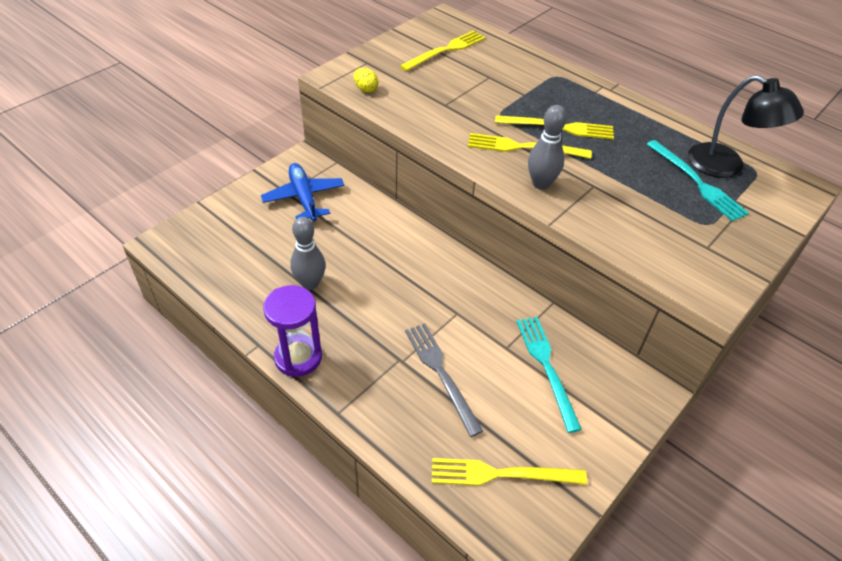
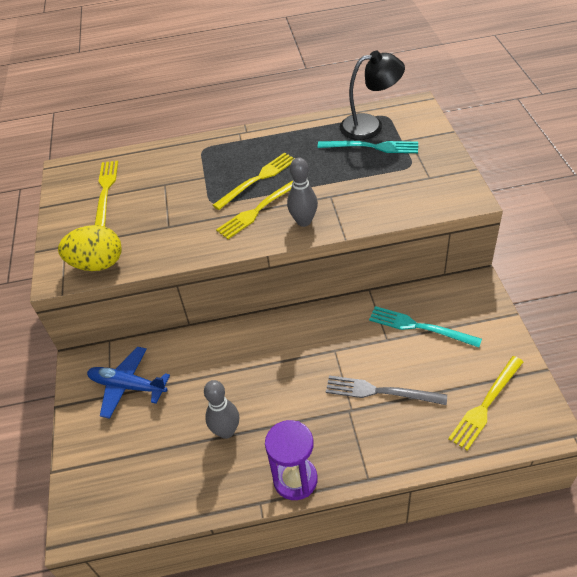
camera: 45 degrees left, 0 degrees up
yellow egg [354,68,378,92] -> yellow egg [58,225,121,271], size x2.09

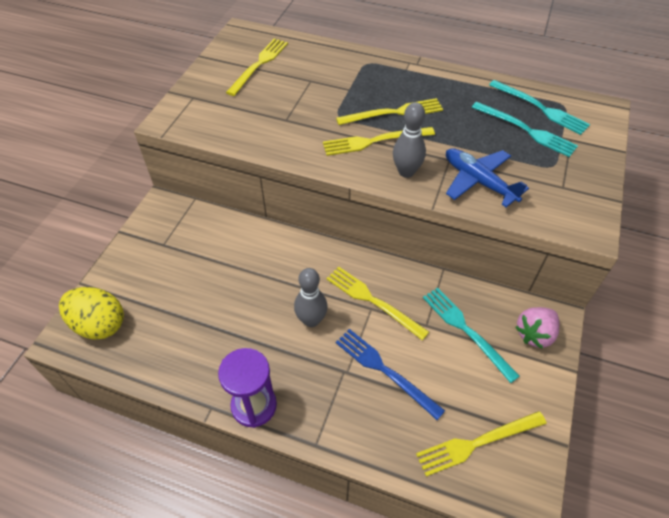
camera: 25 degrees right, 5 degrees up
yellow egg [58,225,121,271] -> yellow egg moved to [59,287,124,340]
blue plane [87,347,170,419] -> blue plane moved to [446,148,529,207]
grey bowling pin [204,380,239,439] -> grey bowling pin moved to [294,268,328,327]
grey fork [326,375,447,405] -> blue fork [336,329,445,420]
black lamp [340,51,405,140] -> turquoise fork [489,80,590,135]
none -> yellow fork [326,267,429,340]
none -> pink strawberry [516,307,559,349]

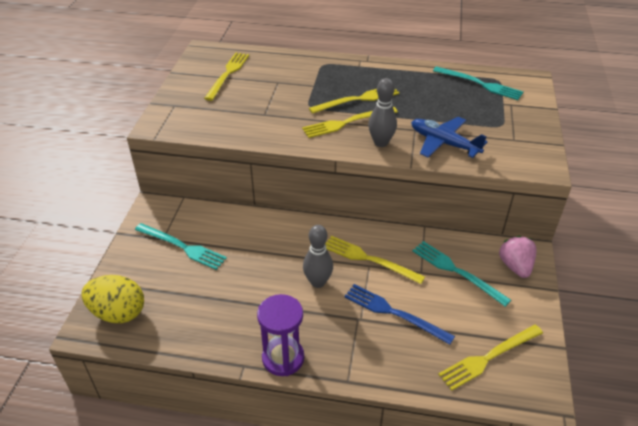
camera: 10 degrees left, 10 degrees down
turquoise fork [471,102,578,157] -> turquoise fork moved to [135,223,227,270]
pink strawberry [516,307,559,349] -> pink strawberry turned 135 degrees clockwise [499,236,537,278]

